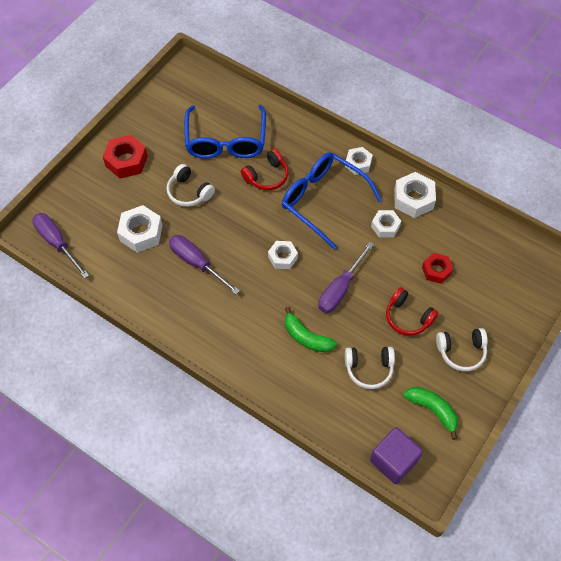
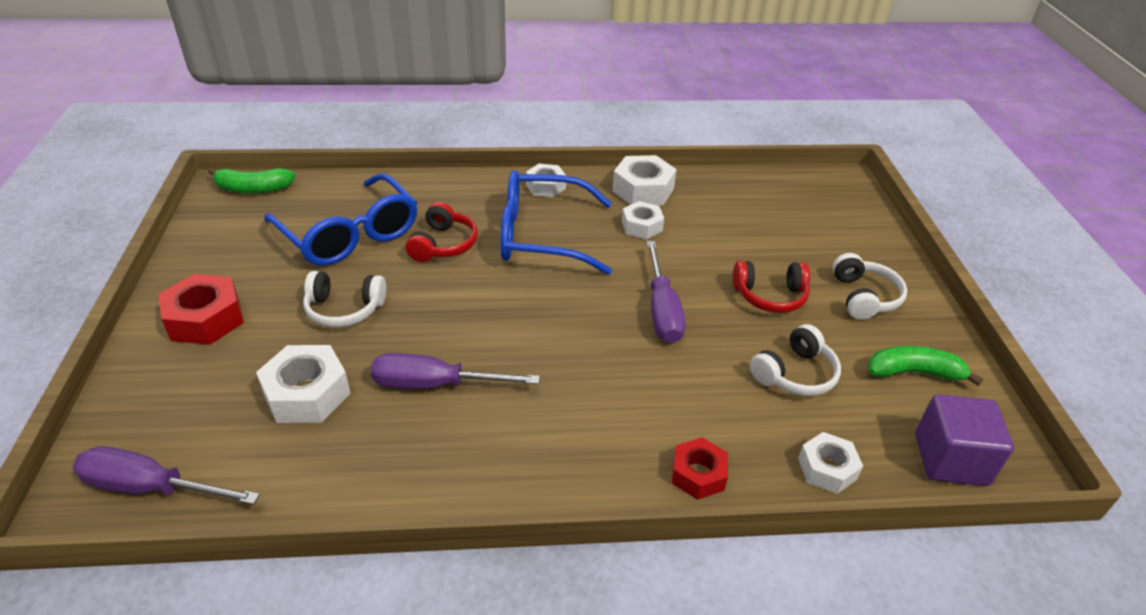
camera: 40 degrees left, 20 degrees down
white nut [268,241,298,269] -> white nut moved to [798,432,863,494]
green banana [285,307,337,352] -> green banana moved to [208,168,296,194]
red nut [422,253,453,284] -> red nut moved to [672,437,728,500]
white headphones [436,328,488,372] -> white headphones turned 45 degrees counterclockwise [832,253,907,320]

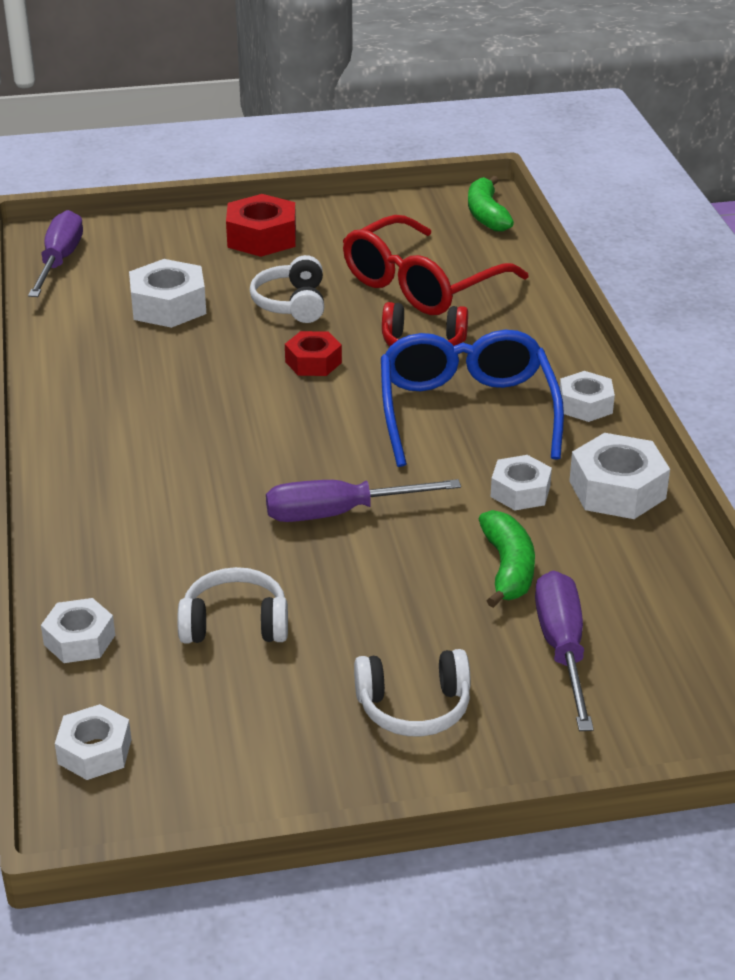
camera: 85 degrees right, 5 degrees down
blue glasses [264,173,417,266] -> red glasses [343,215,528,315]
purple screwdriver [371,353,540,389] -> purple screwdriver moved to [535,570,594,731]
red nut [672,437,728,500] -> red nut moved to [285,331,342,376]
red headphones [733,261,810,313] -> none
white headphones [750,324,841,396] -> white headphones turned 135 degrees clockwise [177,567,288,643]
green banana [868,346,983,386] -> green banana moved to [479,510,535,608]
purple cube [915,394,1014,486] -> white nut [55,704,131,780]

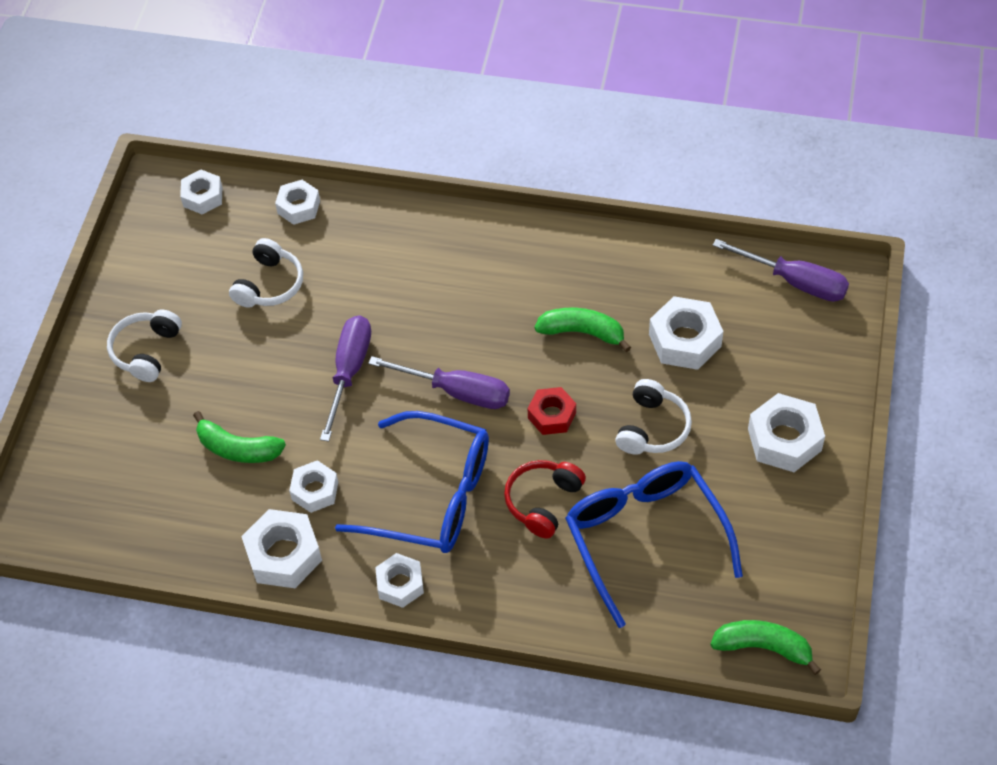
camera: 115 degrees right, 20 degrees up
red nut [226,194,296,257] -> white nut [748,393,825,472]
white headphones [250,255,324,323] -> white headphones turned 90 degrees clockwise [615,379,692,455]
red glasses [343,215,528,315] -> blue glasses [565,461,743,628]
purple screwdriver [535,570,594,731] -> purple screwdriver moved to [368,356,510,409]
none -> green banana [534,307,631,352]

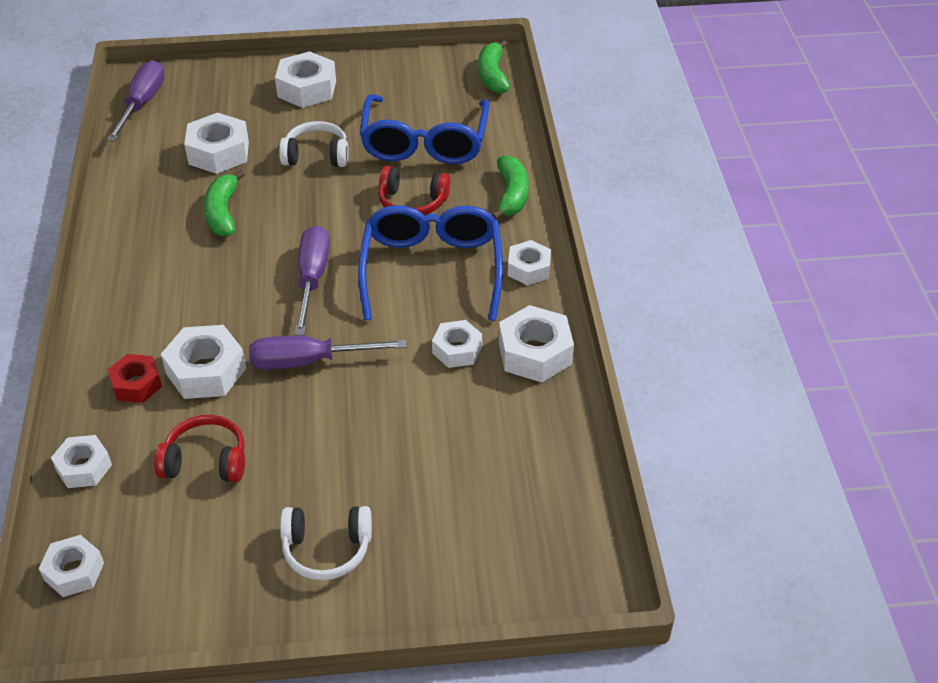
camera: 110 degrees left, 10 degrees down
green banana [193,411,286,463] -> green banana moved to [492,155,529,220]
white headphones [229,238,303,308] -> red headphones [154,415,245,482]
red nut [528,387,576,435] -> red nut moved to [108,354,162,403]
blue glasses [565,461,743,628] -> blue glasses turned 45 degrees counterclockwise [360,94,490,164]
none -> white nut [161,325,246,399]

